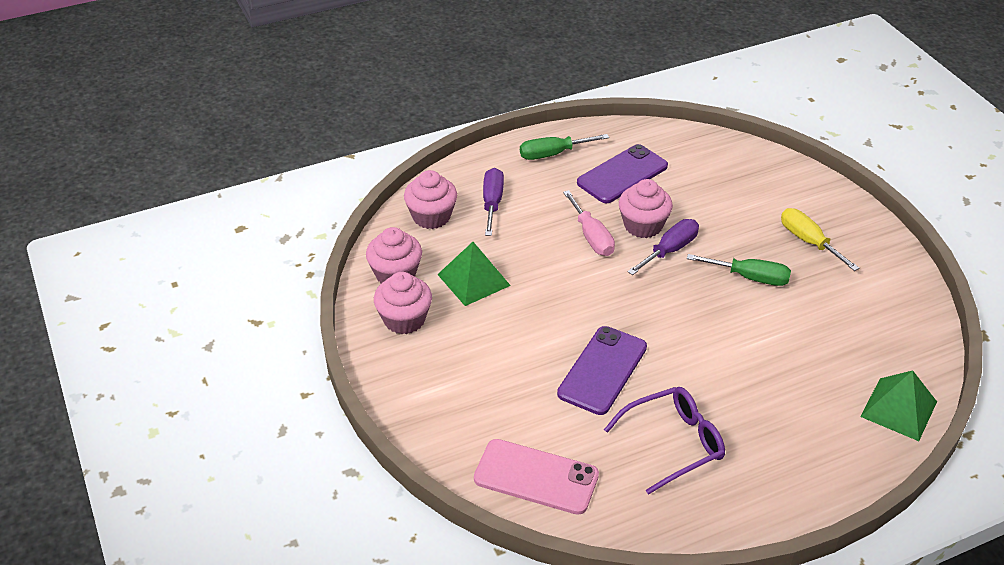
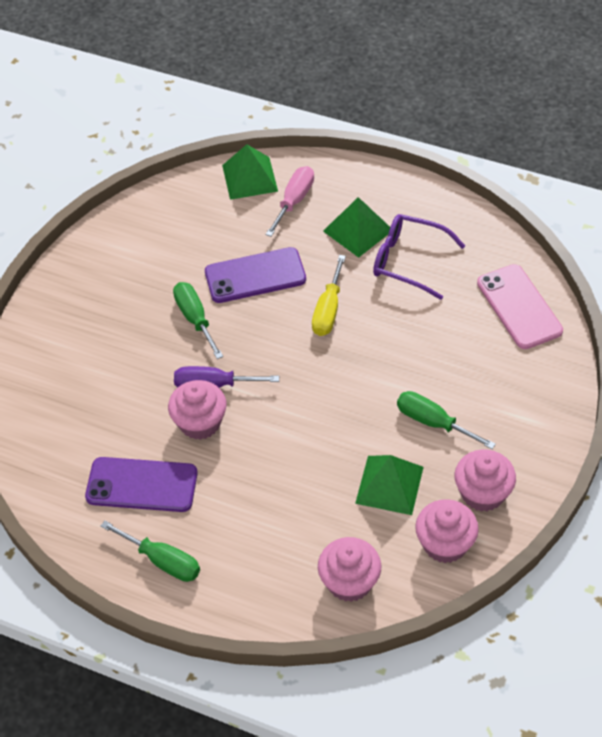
camera: 130 degrees left, 10 degrees up
purple screwdriver [483,168,504,236] -> none
purple phone [557,326,647,415] -> purple phone moved to [205,247,306,303]
pink screwdriver [563,190,615,256] -> pink screwdriver moved to [265,166,314,237]
yellow screwdriver [781,208,859,271] -> yellow screwdriver moved to [312,255,346,336]
none -> green pyramid [323,197,390,258]
none -> green screwdriver [397,391,496,449]

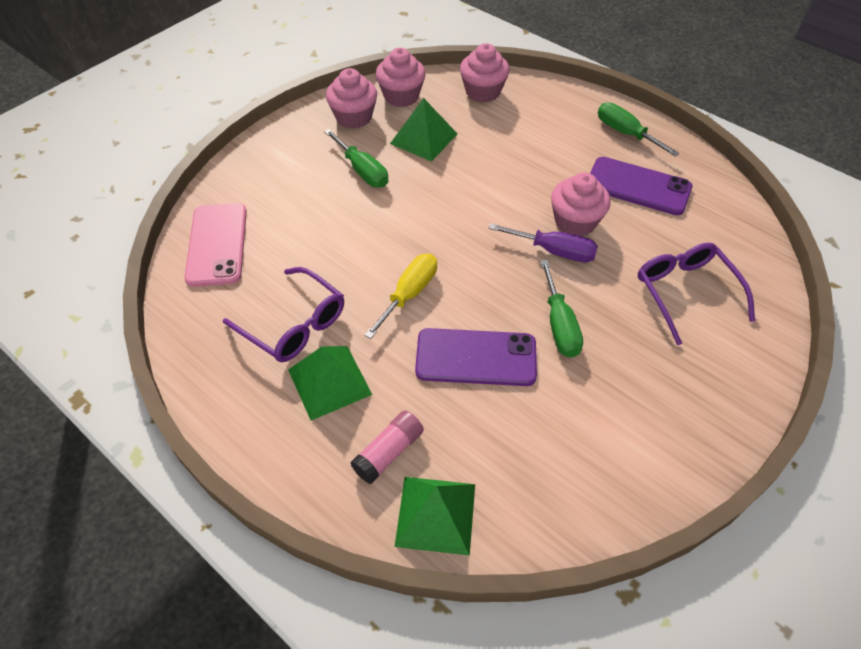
camera: 165 degrees left, 0 degrees up
pink screwdriver [265,166,314,237] -> pink glue stick [350,410,424,484]
none -> purple glasses [638,243,755,345]

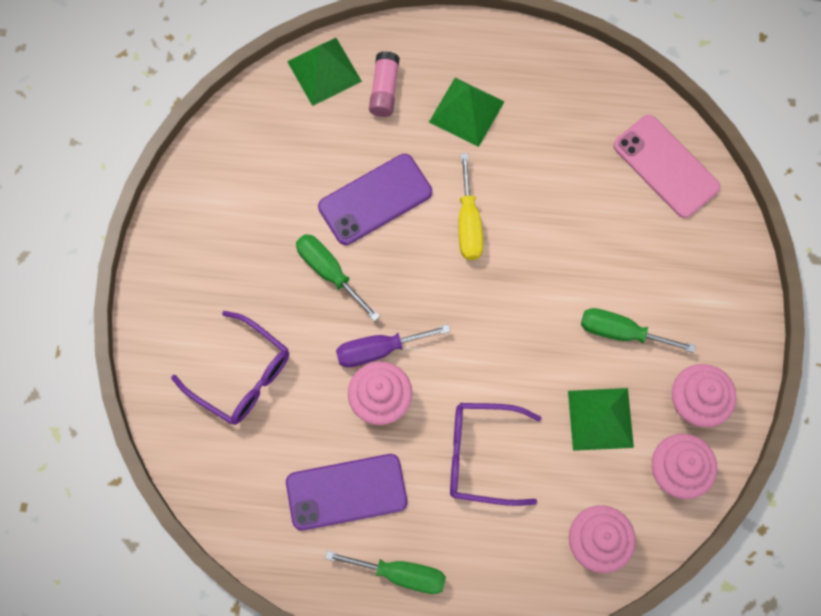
camera: 145 degrees right, 20 degrees up
purple glasses [223,267,344,362] -> purple glasses moved to [450,403,542,506]

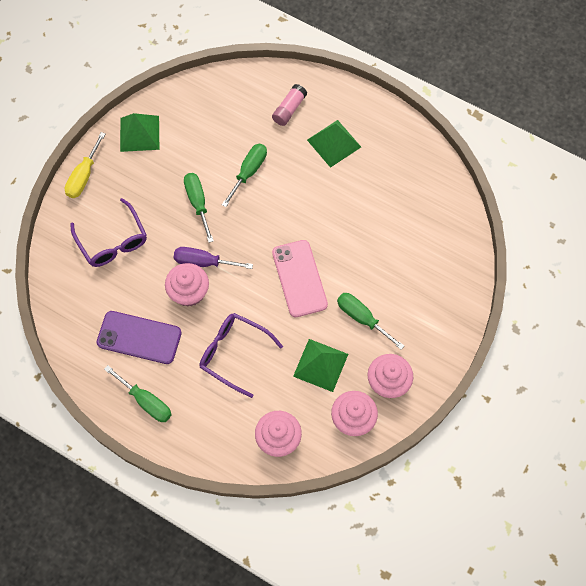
camera: 25 degrees right, 5 degrees down
green pyramid [287,38,362,106] -> green pyramid moved to [120,113,159,152]
purple phone [318,154,432,245] -> green screwdriver [222,144,267,207]
yellow screwdriver [458,153,483,260] -> yellow screwdriver moved to [65,132,105,198]
pink phone [613,115,721,218] -> pink phone moved to [272,240,328,317]

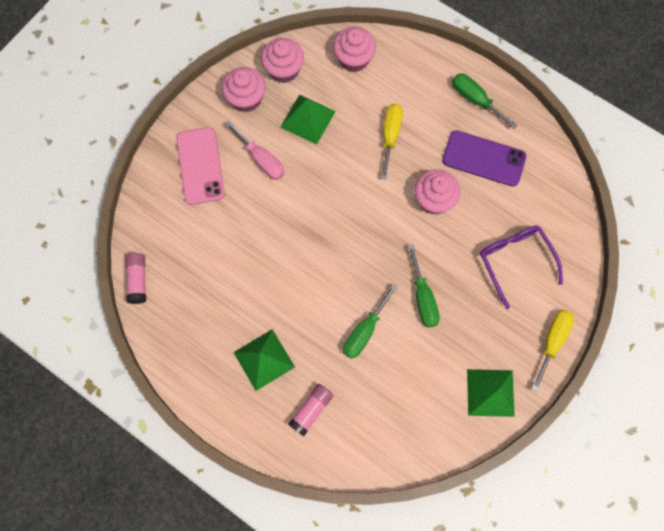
camera: 175 degrees left, 5 degrees up
purple screwdriver [174,247,253,269] -> none
purple glasses [199,313,283,398] -> yellow screwdriver [381,103,403,179]
pink phone [272,240,328,317] -> pink phone moved to [176,127,225,205]
green screwdriver [337,293,404,350] -> pink screwdriver [225,120,285,180]
none -> pink glue stick [125,253,146,304]

